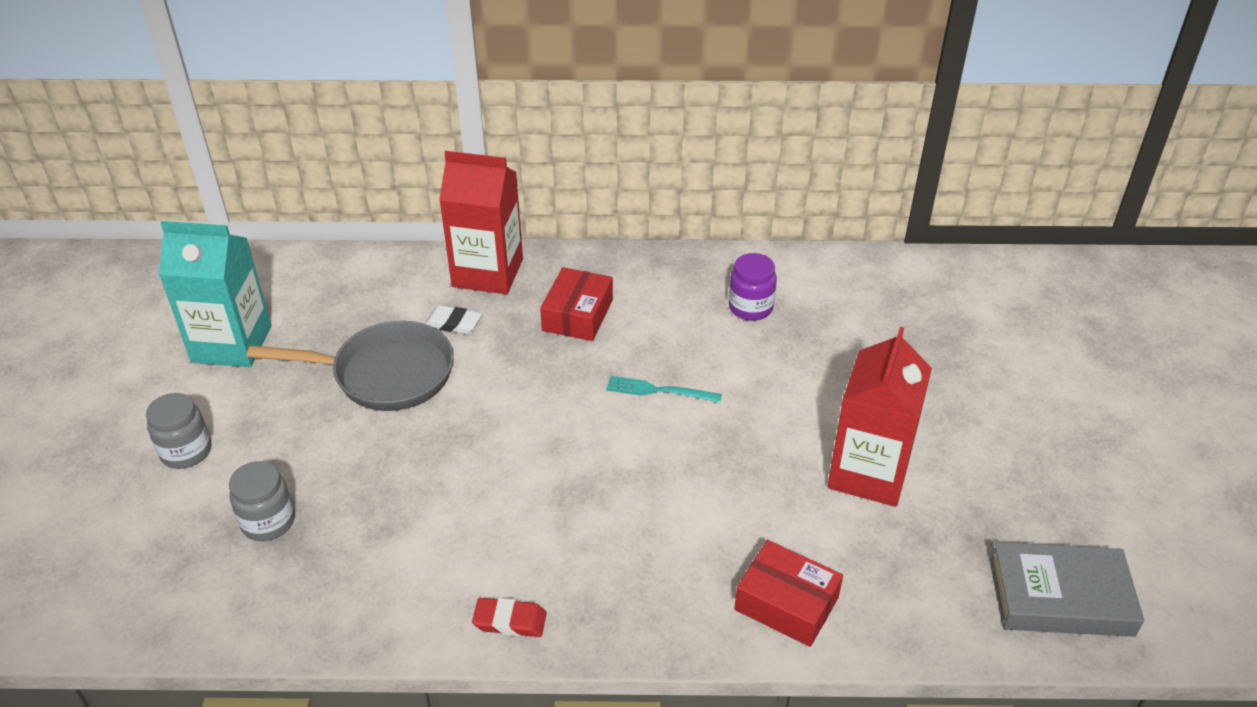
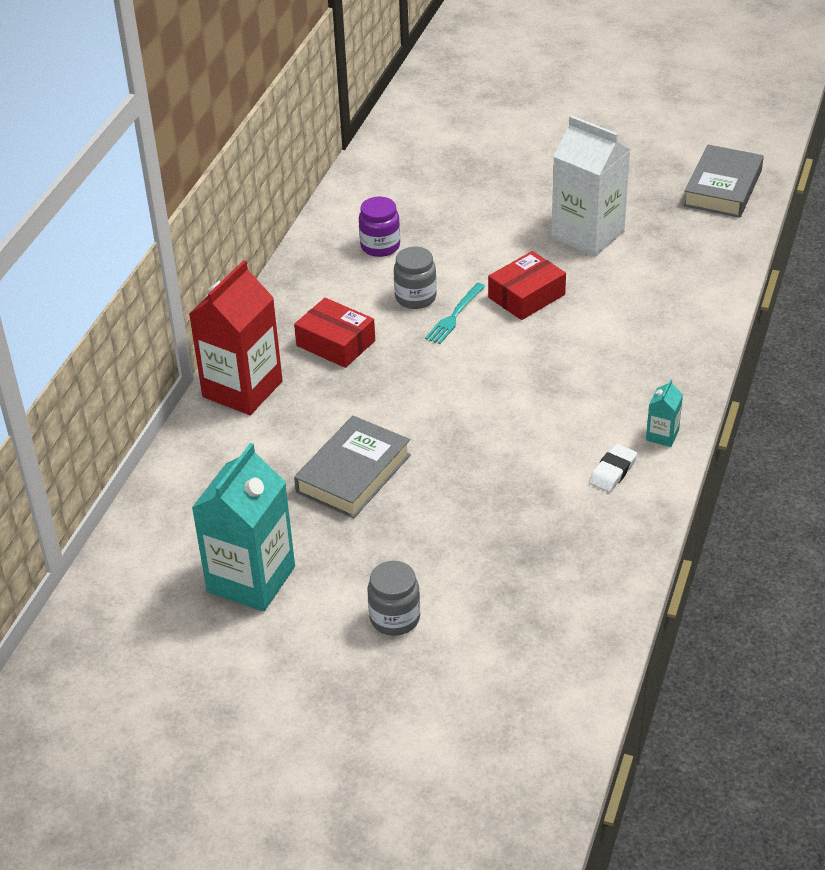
camera: 70 degrees left, 0 degrees up
grey jar [229,461,295,541] -> grey jar moved to [394,247,437,309]
grey pan [247,321,454,411] -> grey book [294,416,411,518]
white eraser [425,305,482,334] -> white eraser moved to [589,444,637,492]
red eraser [472,598,547,637] -> turquoise carton [646,379,683,447]
red box [734,540,843,647] -> red box moved to [488,251,566,320]
red carton [828,327,932,507] -> white carton [551,115,630,257]

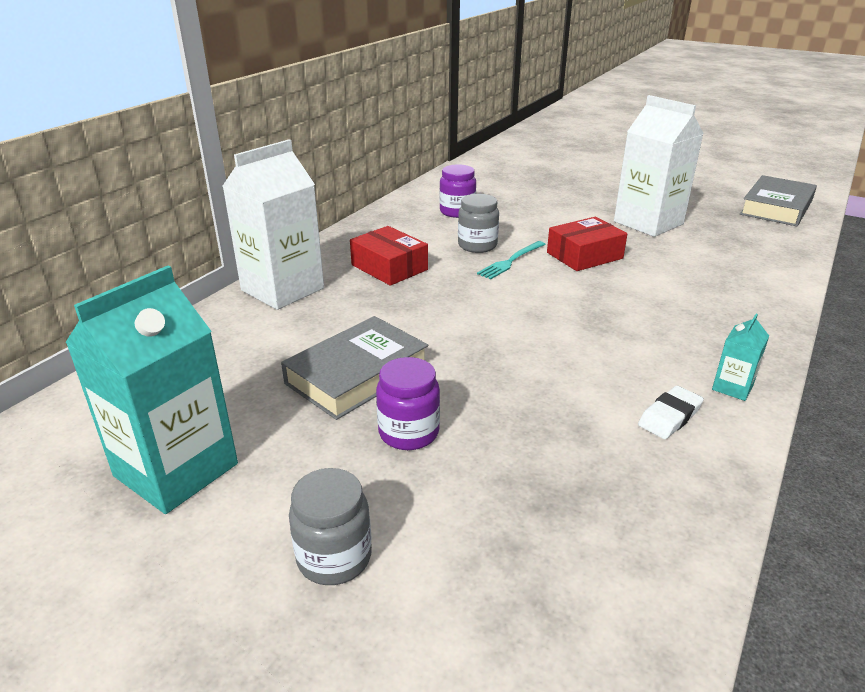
camera: 10 degrees right, 10 degrees down
red carton [189,260,283,415] -> white carton [223,139,324,310]
none -> purple jar [376,357,440,450]

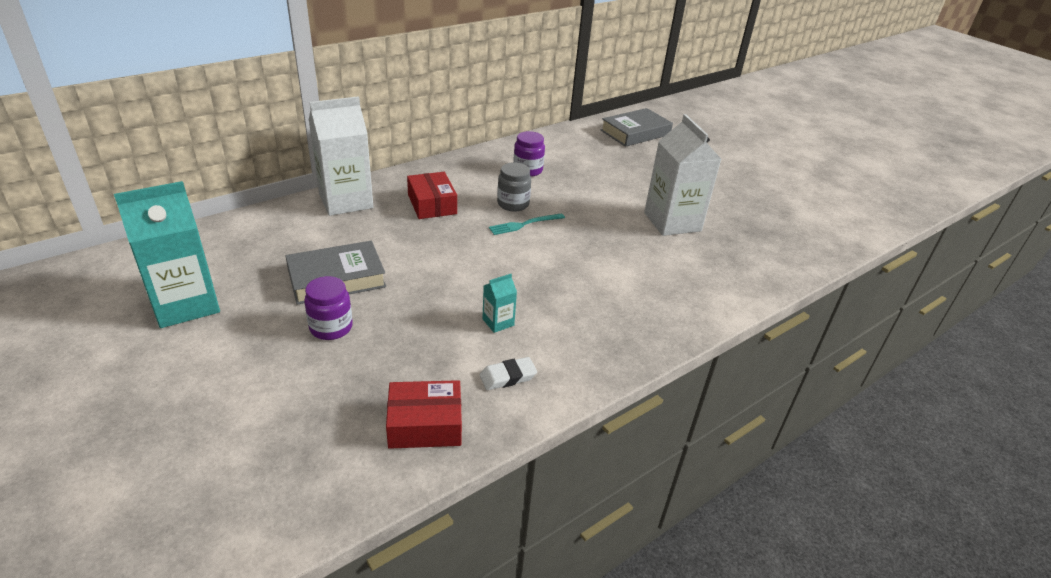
camera: 20 degrees right, 5 degrees up
grey jar [289,468,372,585] -> none
red box [547,217,628,271] -> red box moved to [386,380,462,449]
turquoise carton [712,314,769,401] -> turquoise carton moved to [482,274,517,333]
grey book [740,175,817,226] -> grey book moved to [601,108,673,147]

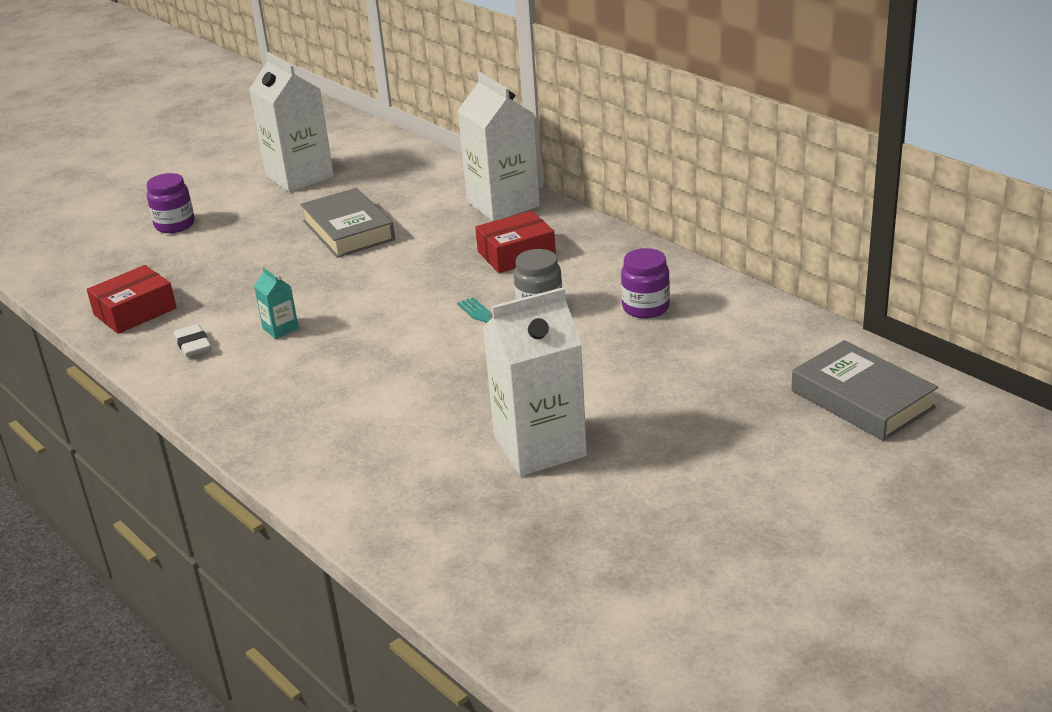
camera: 90 degrees right, 5 degrees down
turquoise carton [114,181,220,328] -> white carton [249,52,334,192]
purple jar [304,276,353,340] -> purple jar moved to [147,173,195,233]
red box [386,380,462,449] -> red box turned 60 degrees clockwise [87,265,177,334]

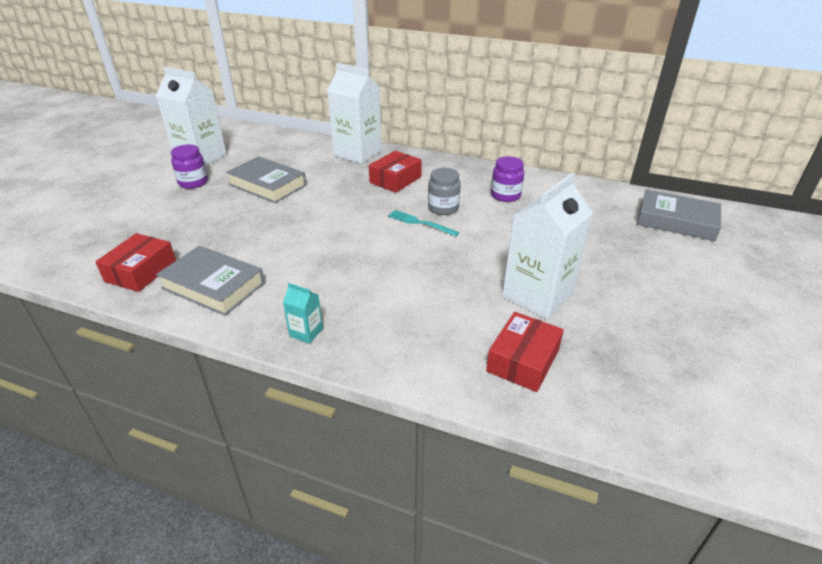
camera: 30 degrees left, 5 degrees up
purple jar [147,173,195,233] -> purple jar moved to [171,144,208,189]
white eraser [174,324,211,357] -> grey book [156,246,265,316]
turquoise carton [254,267,299,339] -> turquoise carton moved to [283,283,323,344]
none -> red box [486,312,564,392]

